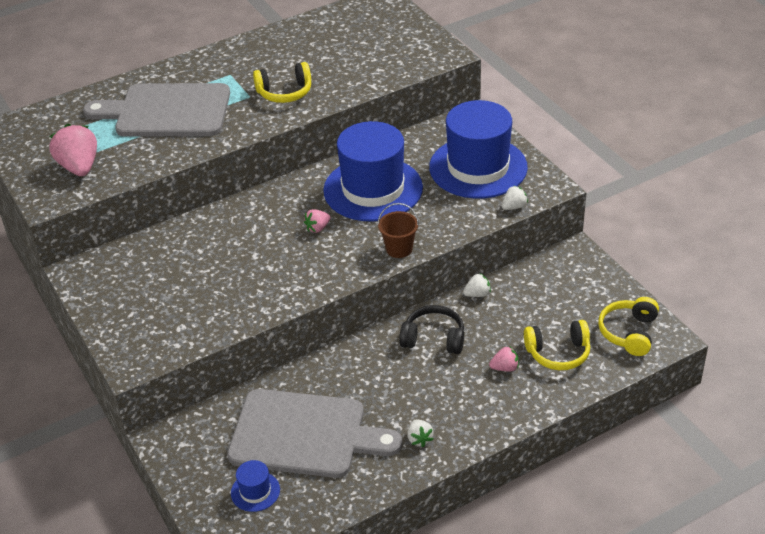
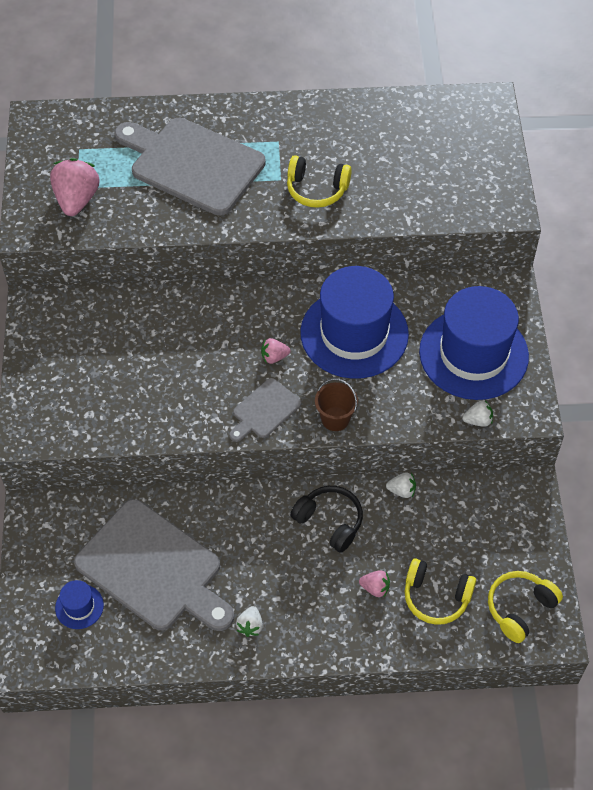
camera: 25 degrees right, 15 degrees up
none -> grey cutting board [229,378,301,442]

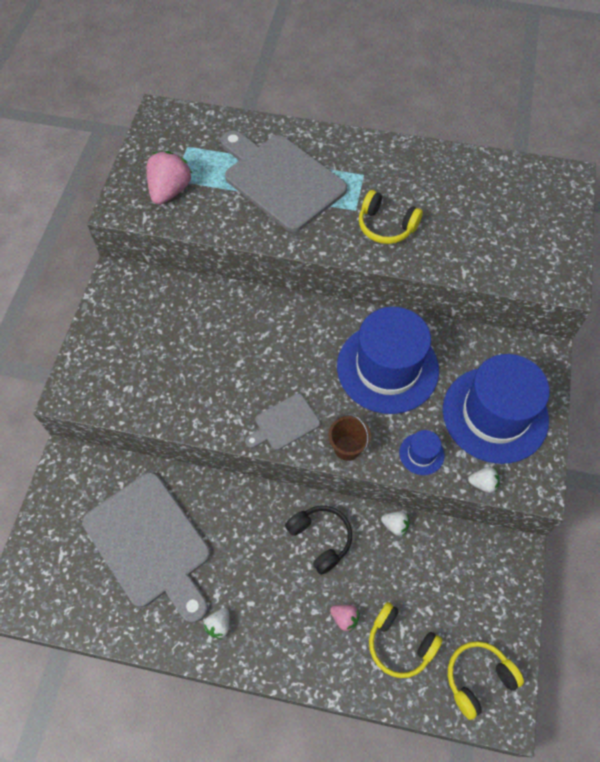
camera: 15 degrees right, 5 degrees up
blue hat [55,580,104,629] -> blue hat moved to [399,430,445,475]
pink strawberry [261,338,291,364] -> none

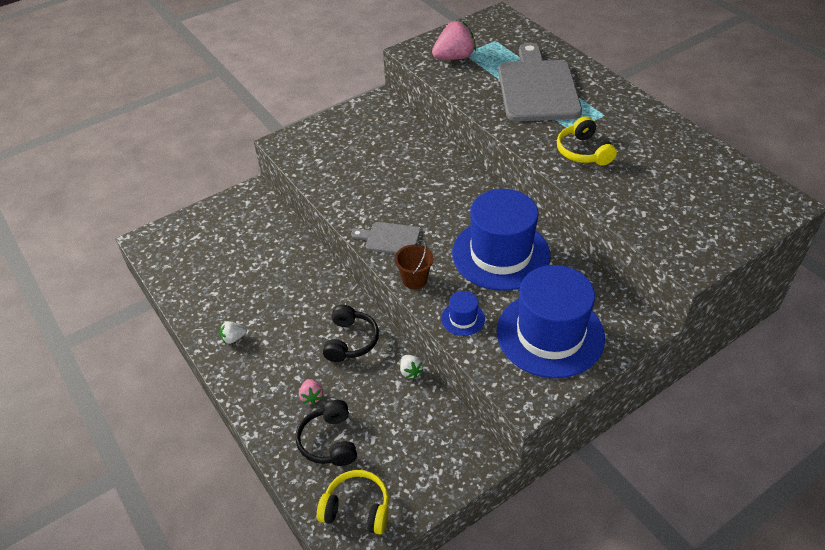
camera: 45 degrees right, 15 degrees down
grey cutting board [82,472,210,623] -> none
yellow headphones [369,602,442,678] -> black headphones [296,400,357,466]
white strawberry [468,467,500,493] -> none

